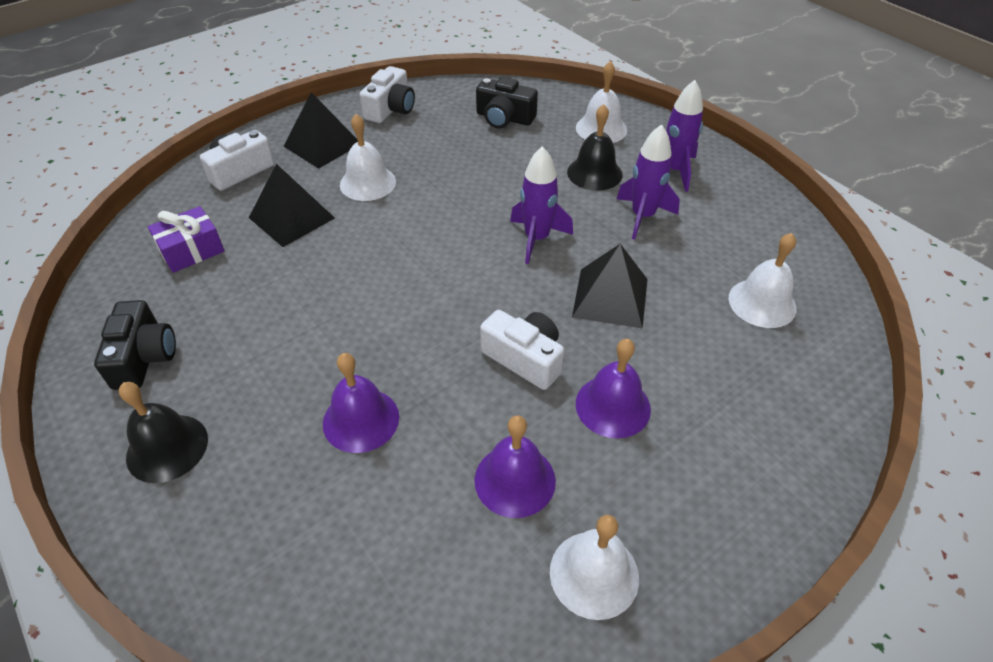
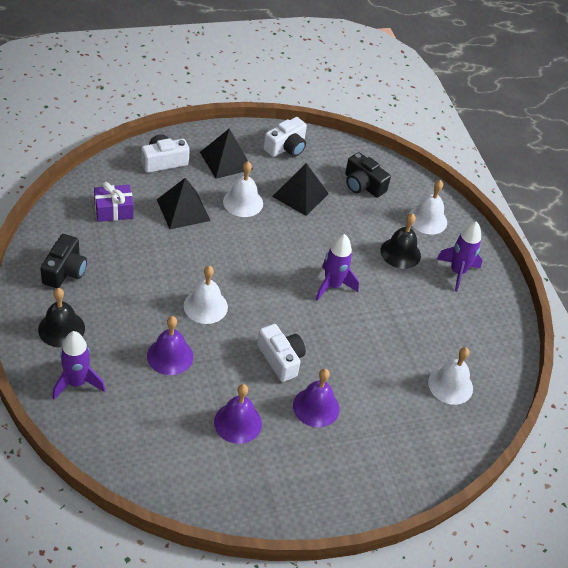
camera: 15 degrees right, 0 degrees up
white bell [550,515,639,620] -> white bell moved to [184,266,228,324]
black pyramid [572,244,648,328] -> black pyramid moved to [272,163,329,216]
purple rocket [617,124,680,240] -> purple rocket moved to [52,331,105,400]

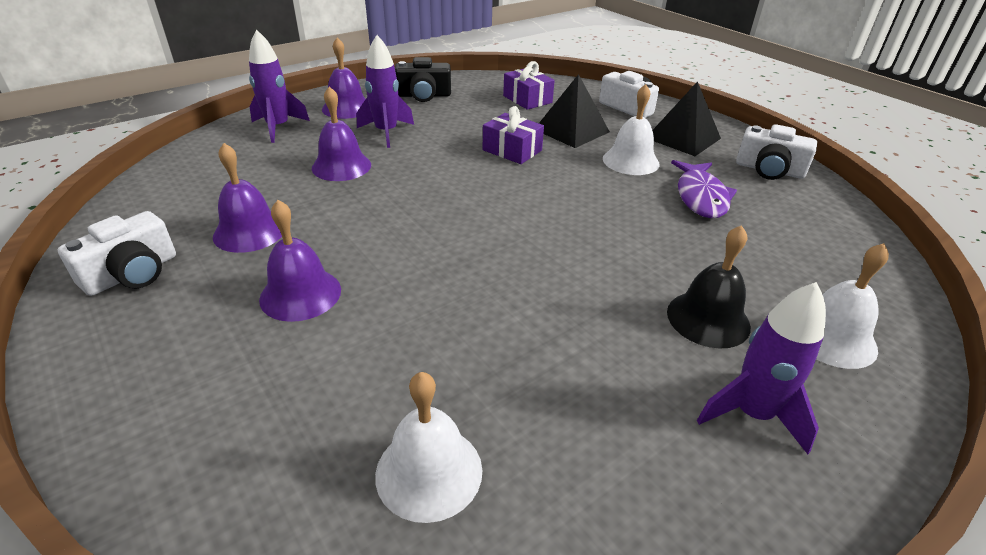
camera: 75 degrees right, 10 degrees down
black bell [38,288,85,348] -> purple bell [322,37,366,119]
white bell [184,266,228,324] -> none
white camera [257,324,306,382] -> white camera moved to [58,211,176,296]
black pyramid [272,163,329,216] -> purple fish [671,160,737,218]
purple rocket [315,234,359,301] -> purple rocket moved to [357,35,414,148]
black camera [345,152,391,198] -> none
none -> purple gift [483,106,544,164]

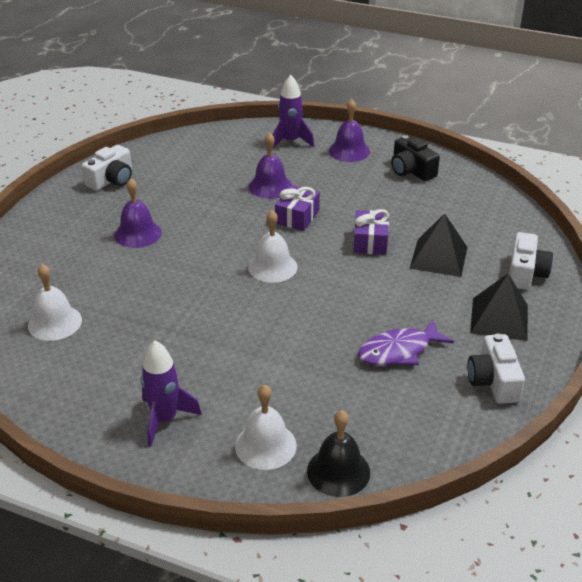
camera: 60 degrees right, 0 degrees up
white camera [58,211,176,296] -> white camera turned 60 degrees counterclockwise [81,145,132,191]
purple bell [213,143,282,253] -> none
purple rocket [357,35,414,148] -> none
purple gift [503,61,555,110] -> purple gift moved to [275,185,320,231]
white bell [603,84,660,175] -> white bell moved to [248,210,297,283]
black bell [667,225,751,349] -> black bell moved to [307,410,370,497]

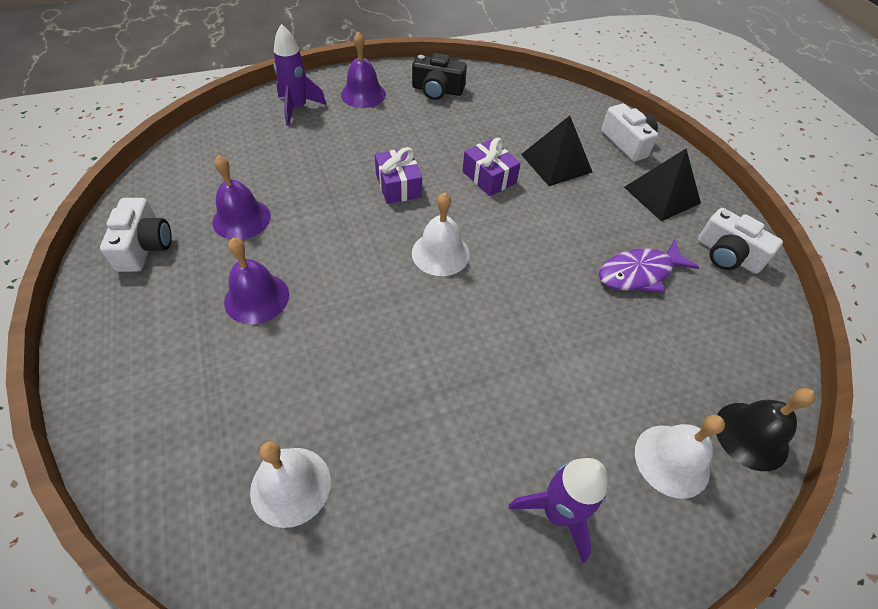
camera: 45 degrees left, 15 degrees up
purple bell [249,132,292,199] -> purple bell moved to [212,155,271,240]
purple fish [358,320,454,366] -> purple fish turned 45 degrees clockwise [599,239,699,293]

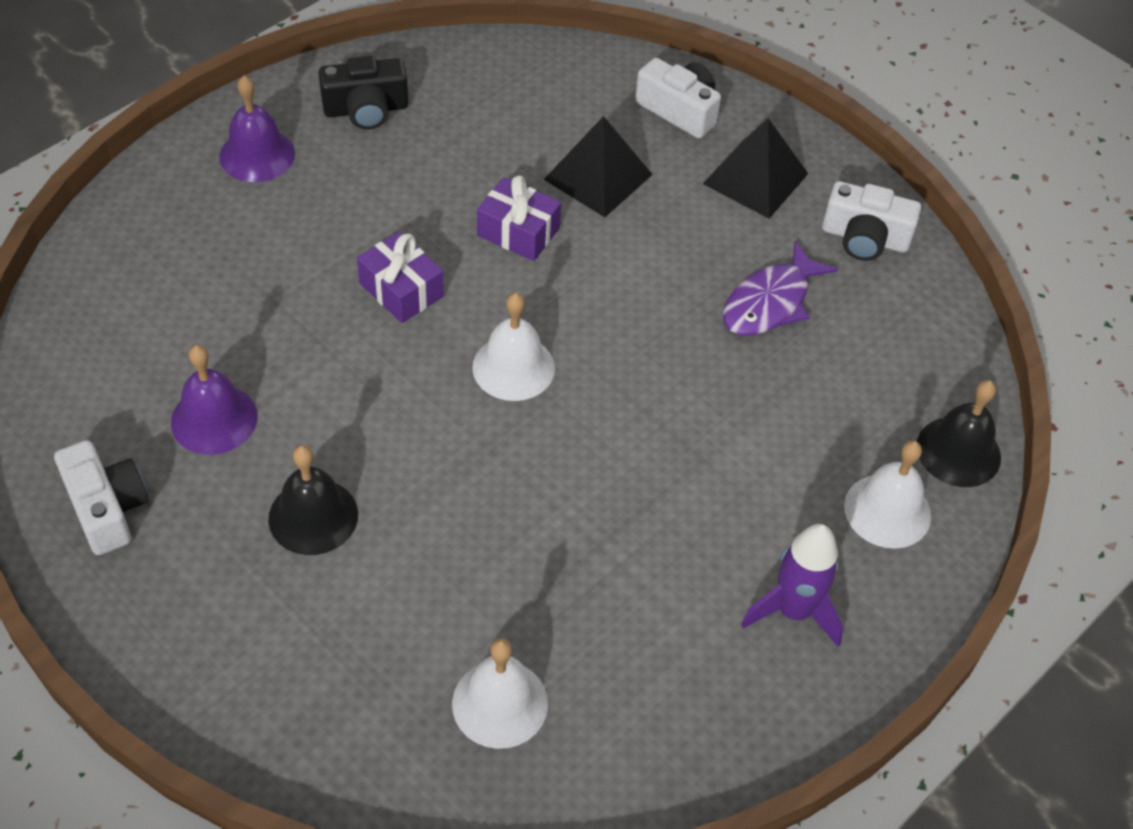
camera: 25 degrees left, 0 degrees up
purple bell [224,238,289,324] -> black bell [268,445,358,555]
purple rocket [274,24,327,126] -> none

